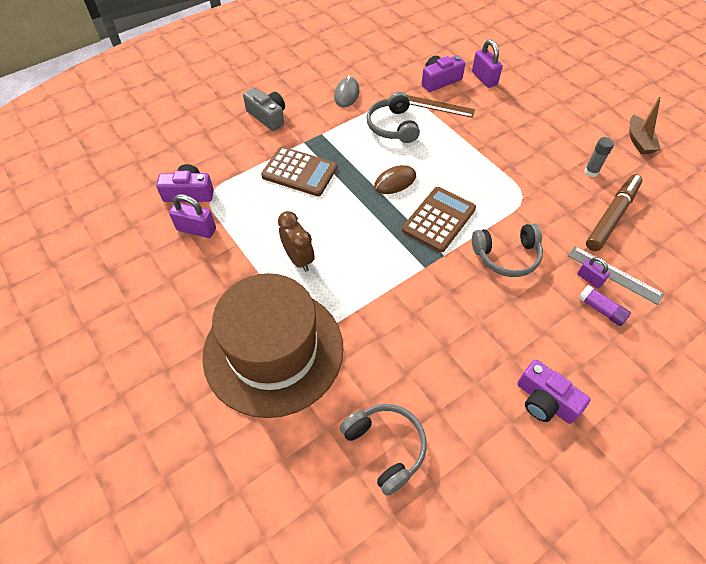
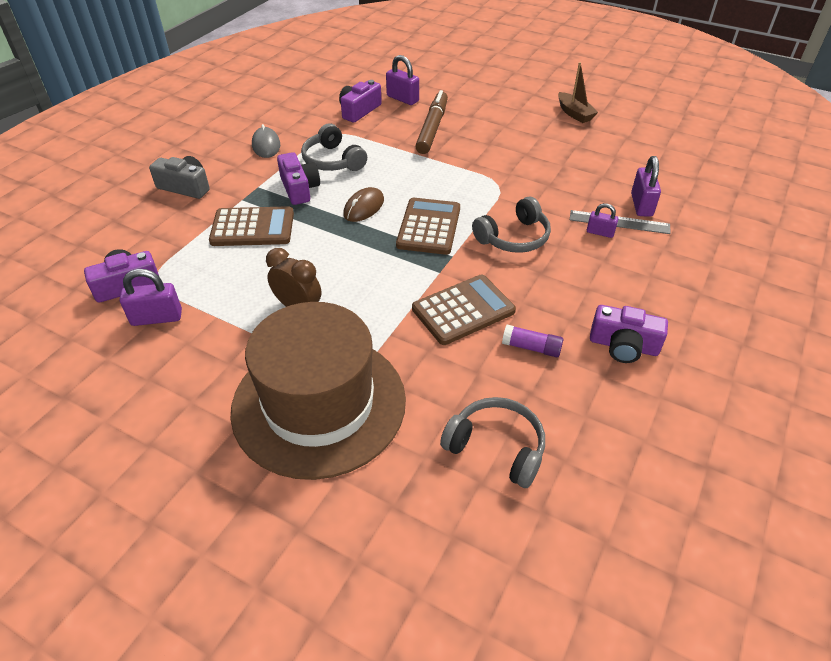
camera: 25 degrees left, 10 degrees down
brown ruler [407,95,475,118] -> none
purple glue stick [578,285,631,326] -> purple glue stick moved to [502,325,563,357]
grey glue stick [584,137,614,177] -> none
brown marker [586,174,643,251] -> brown marker moved to [415,90,448,154]
none -> purple camera [277,152,320,205]
none -> brown calculator [412,275,516,345]
none -> purple padlock [631,156,661,217]

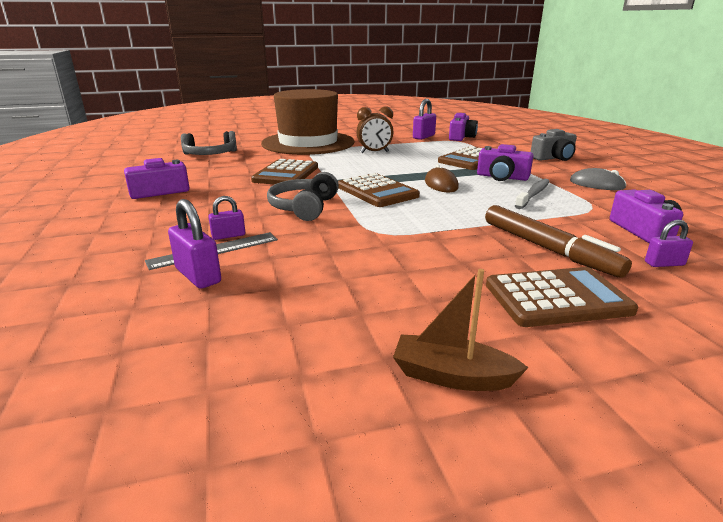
camera: 135 degrees right, 20 degrees down
grey headphones [301,123,367,171] -> grey toothbrush [515,179,550,209]
purple padlock [386,55,419,105] -> purple padlock [645,220,693,267], size x0.62
purple glue stick [502,325,563,357] -> none
none -> brown calculator [486,267,638,327]

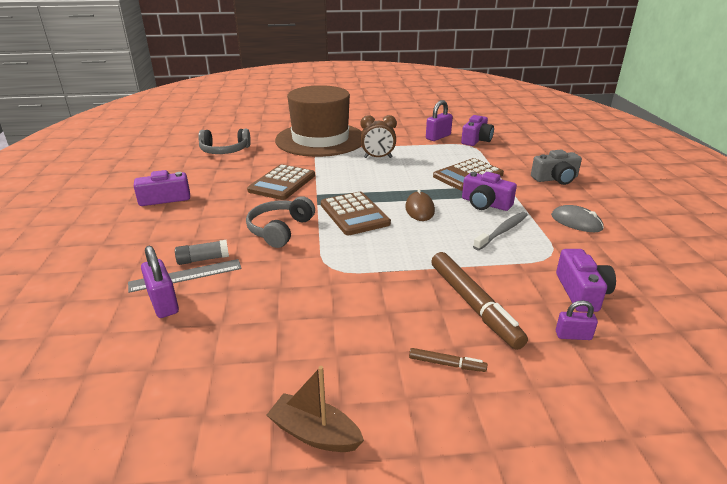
camera: 10 degrees right, 5 degrees up
purple padlock [208,196,245,240] -> grey glue stick [175,240,229,265]
brown calculator [486,267,638,327] -> brown marker [409,348,487,372]

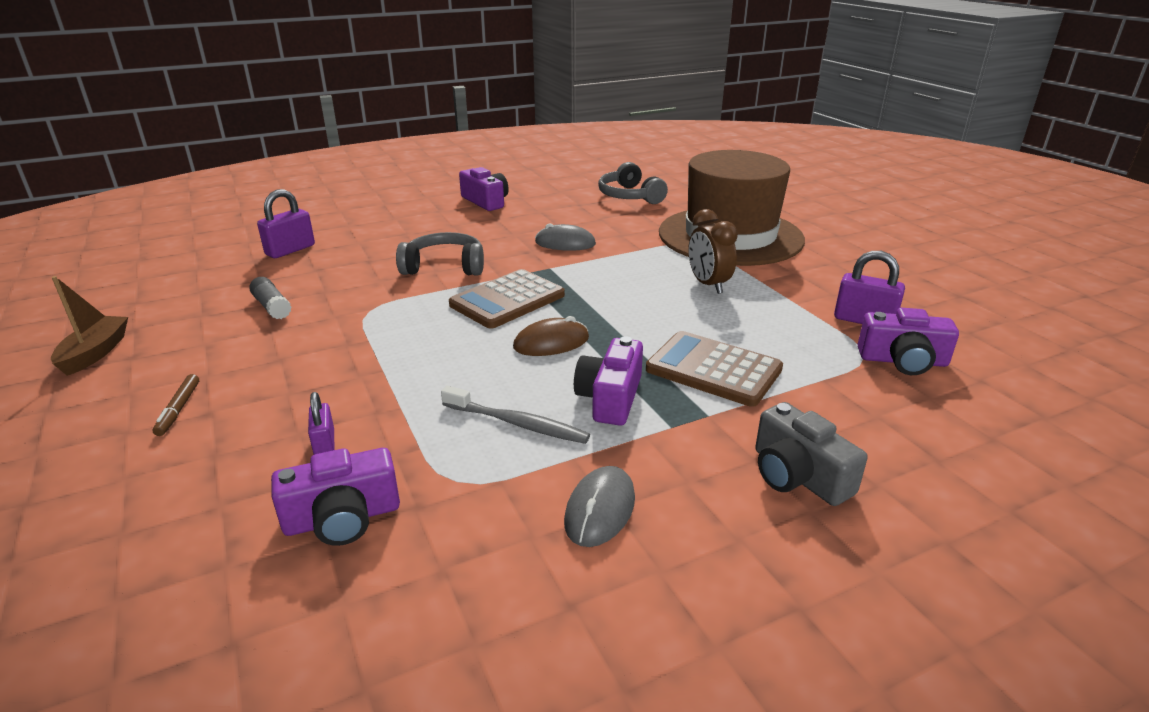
camera: 70 degrees right, 0 degrees up
grey ruler [128,259,242,293] -> none
grey glue stick [175,240,229,265] -> grey glue stick moved to [249,277,292,319]
brown calculator [247,164,315,200] -> grey mouse [535,223,596,251]
brown marker [431,252,528,350] -> none
purple padlock [556,300,598,340] -> purple padlock moved to [308,392,334,455]

